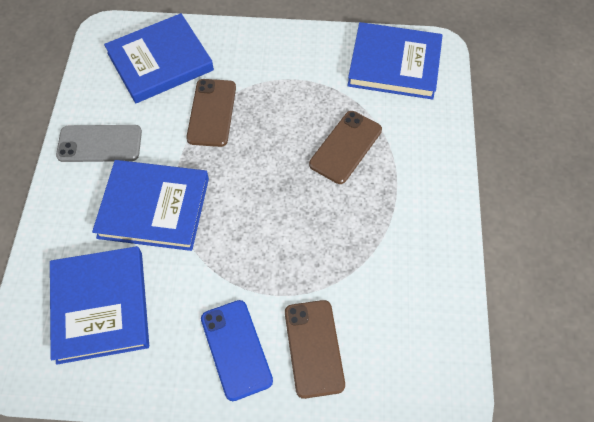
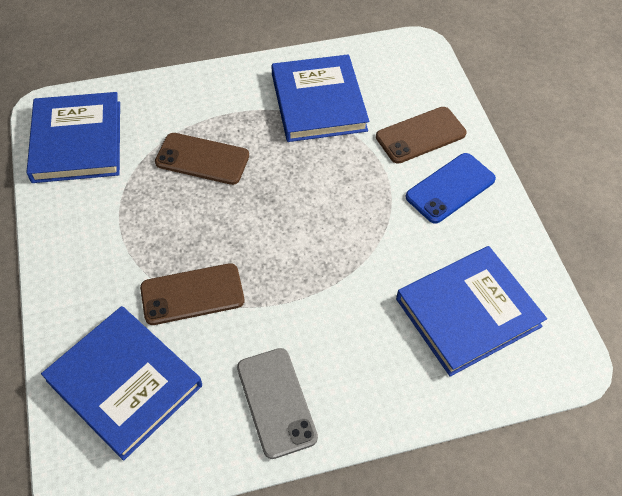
camera: 110 degrees left, 5 degrees down
blue book [92,160,209,251] -> blue book moved to [272,54,369,142]

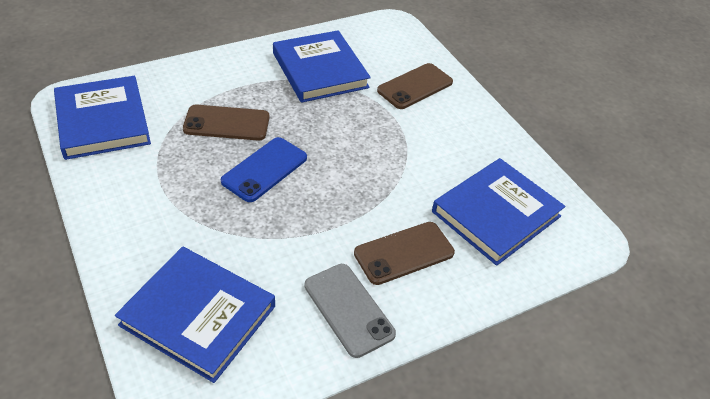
camera: 15 degrees left, 10 degrees down
brown phone [140,263,244,325] -> brown phone moved to [354,222,455,285]
blue phone [405,153,496,224] -> blue phone moved to [221,137,307,202]

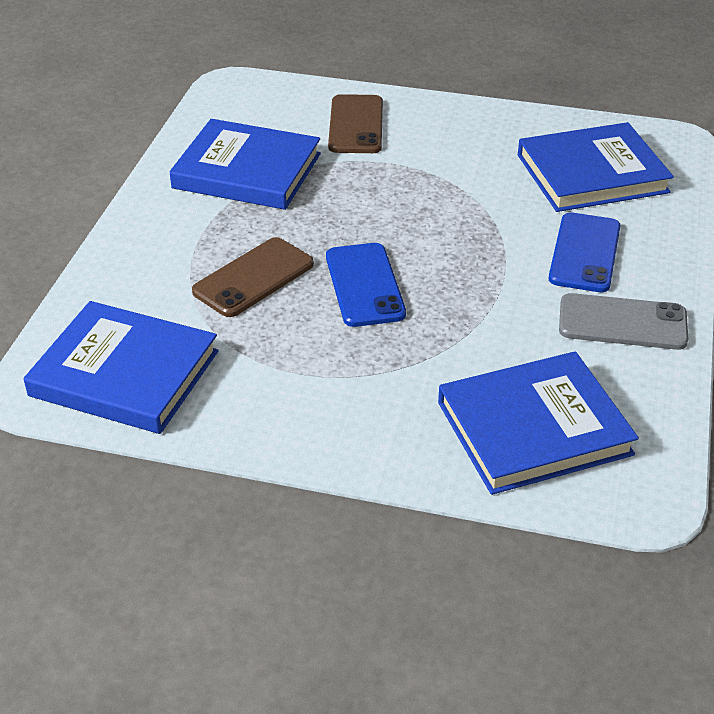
camera: 45 degrees left, 5 degrees down
brown phone [354,222,455,285] -> blue phone [549,213,620,292]
blue book [432,158,565,266] -> blue book turned 75 degrees clockwise [518,122,674,212]

